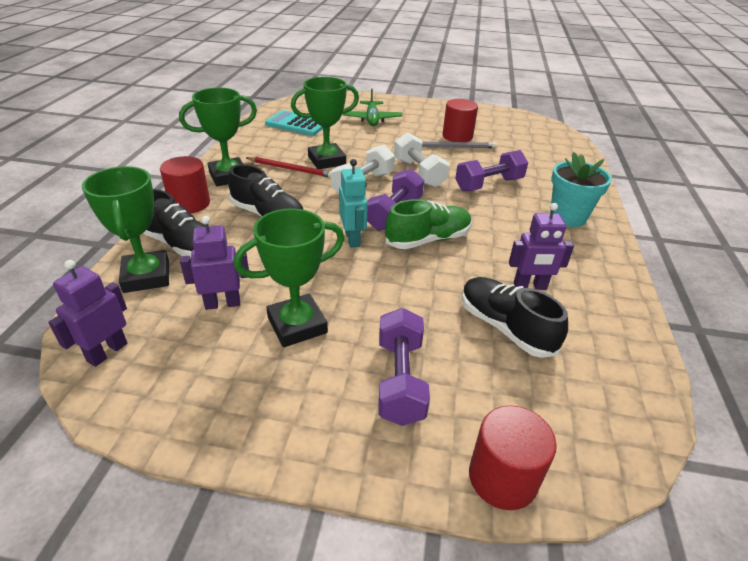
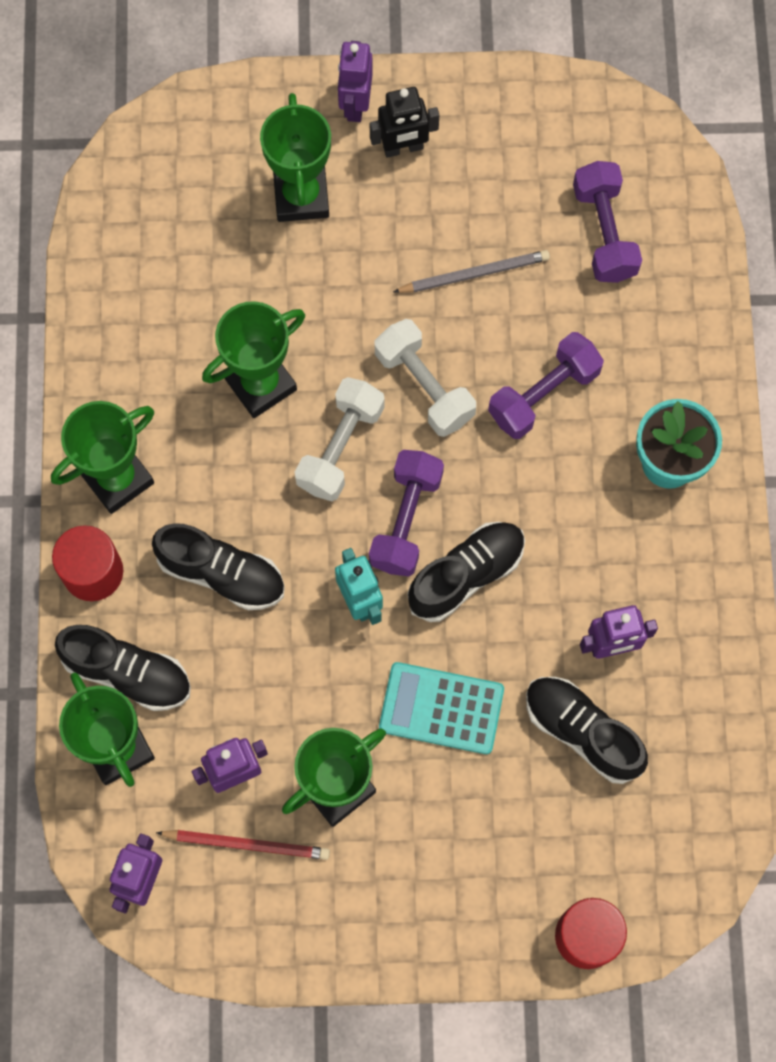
camera: 10 degrees left, 35 degrees up
red pencil [246,157,331,178] -> red pencil moved to [156,830,330,860]
turquoise calculator [265,110,323,136] -> turquoise calculator moved to [379,662,504,754]
green plane [343,88,403,126] -> green trophy [260,93,331,222]
purple dumbbell [378,308,430,426] -> purple dumbbell moved to [573,161,642,283]
green shoe [385,199,472,249] -> black shoe [407,522,525,622]
red cylinder [442,99,478,142] -> none
none -> purple robot [338,41,373,122]
none -> black robot [370,87,439,158]

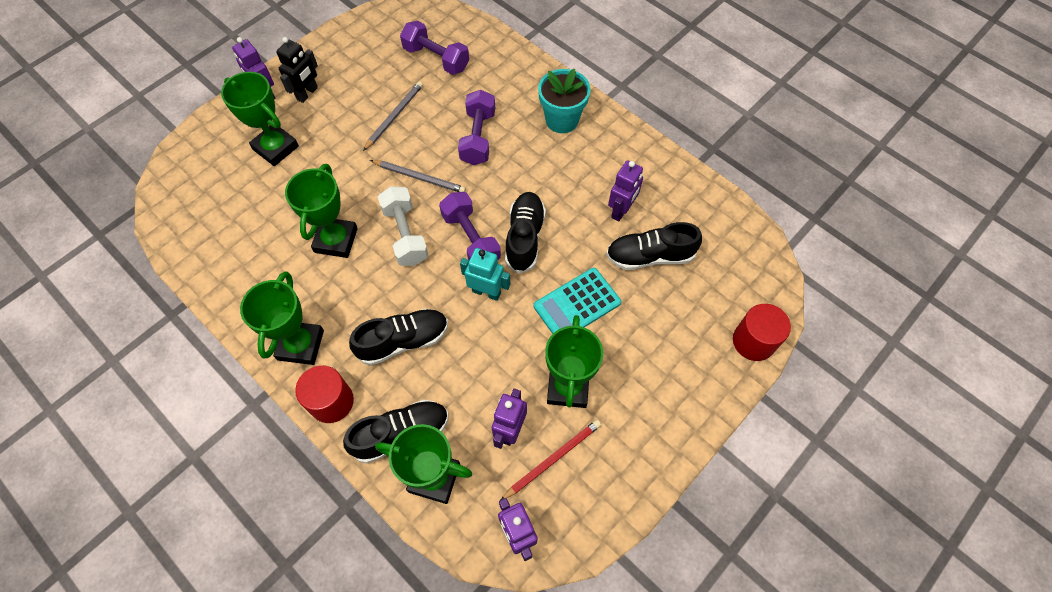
camera: 45 degrees left, 10 degrees down
white dumbbell [374,319,476,437] -> grey pencil [370,160,466,192]

